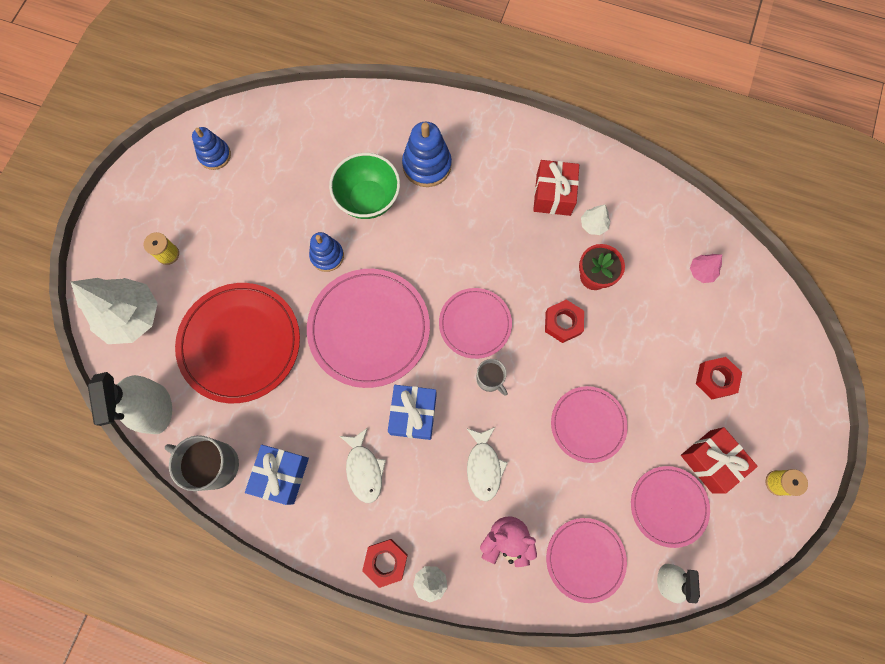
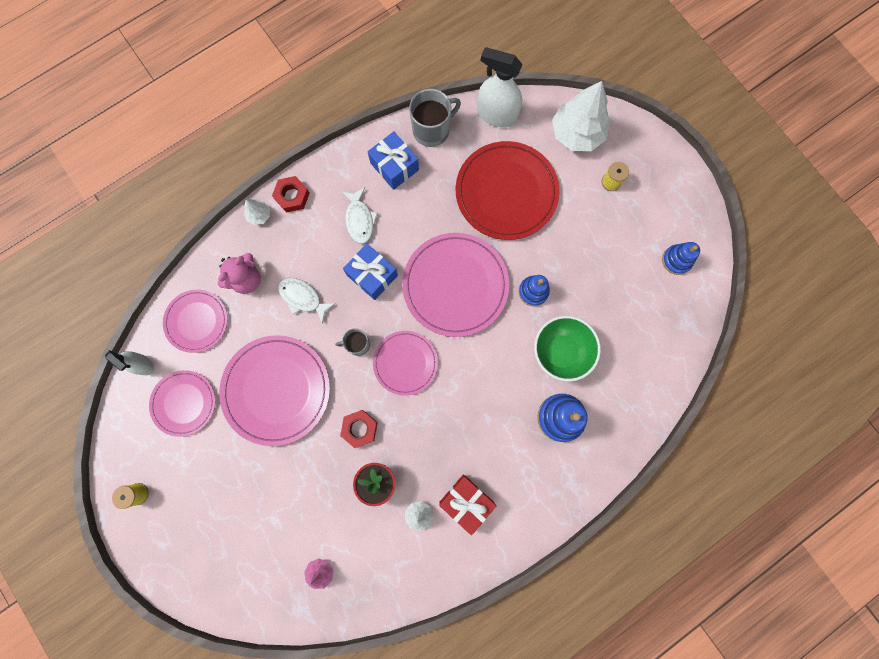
camera: 125 degrees right, 5 degrees up
white fish [340,428,386,503] -> white fish turned 120 degrees counterclockwise [342,187,378,244]
pink plate [551,386,628,463] -> pink plate [219,335,330,446], size x1.67
red gift [681,427,758,493] -> none
red nut [696,357,742,399] -> none

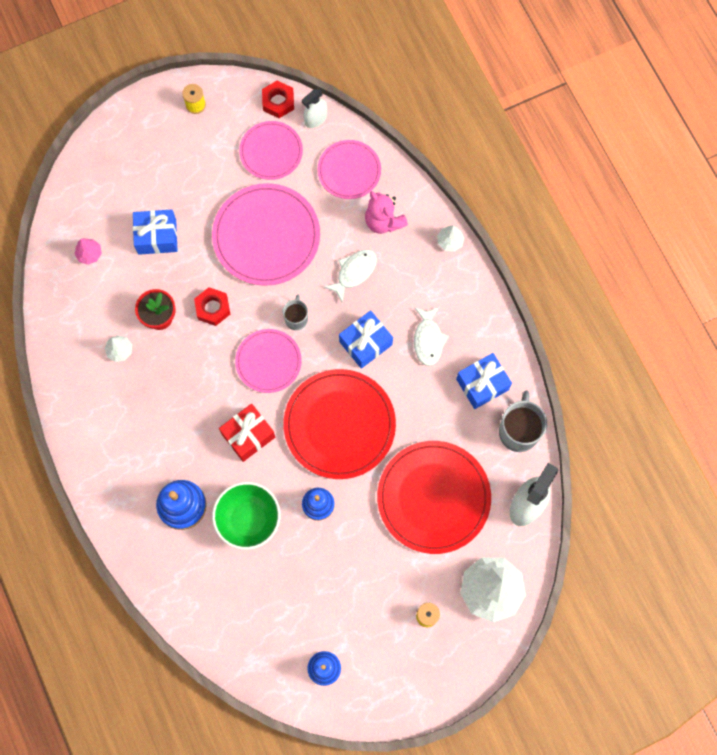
camera: 100 degrees right, 5 degrees down
red nut [272,176,310,213] -> red nut moved to [262,80,294,118]
white fish [342,187,378,244] -> white fish turned 90 degrees counterclockwise [414,307,449,366]
pink plate [402,233,509,337] -> red plate [283,369,396,479]
grey mug [409,89,461,147] -> grey mug turned 150 degrees counterclockwise [499,390,547,452]
red gift [440,474,496,535] -> red gift moved to [219,404,275,462]
none -> blue gift [133,209,177,255]

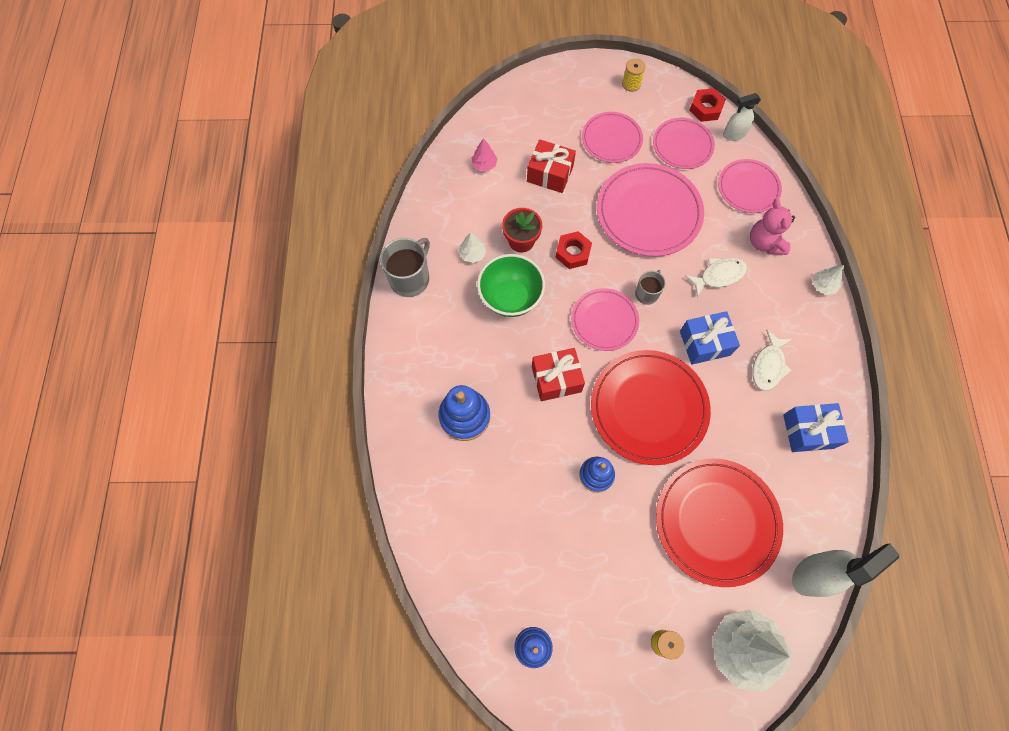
camera: 25 degrees right, 5 degrees down
blue gift [133,209,177,255] -> red gift [527,139,576,193]
green bowl [212,482,281,550] -> green bowl moved to [477,254,545,317]
grey mug [499,390,547,452] -> grey mug moved to [380,238,430,297]
none -> pink plate [582,112,643,163]

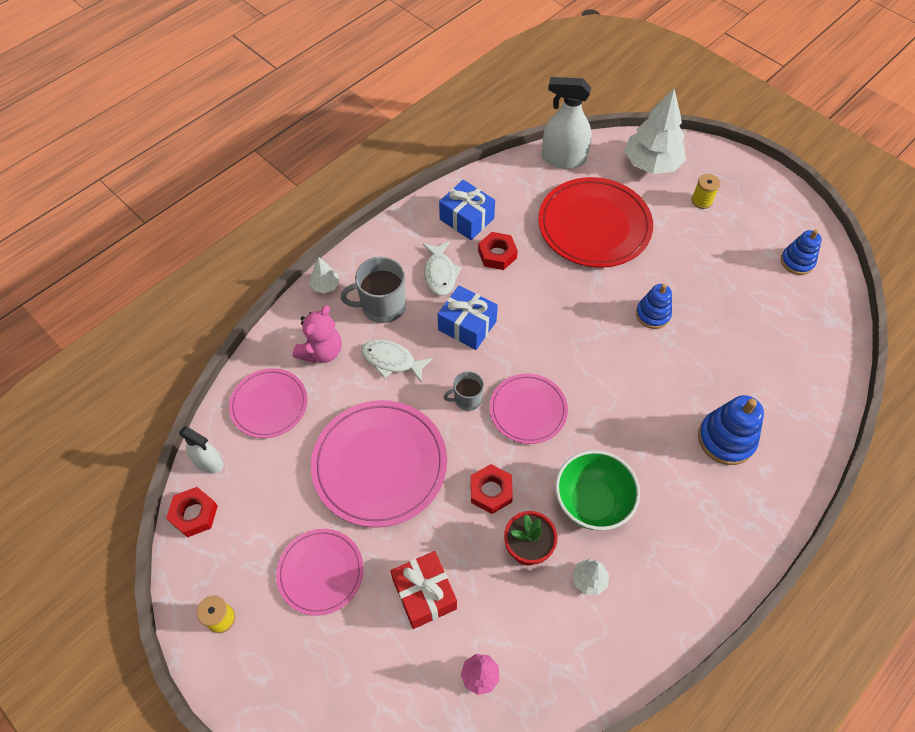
camera: 135 degrees left, 10 degrees down
grey mug [380,238,430,297] -> grey mug moved to [341,257,406,323]
red gift [532,348,585,401] -> none
red plate [591,350,711,465] -> none
pink plate [653,118,715,169] -> none
white fish [752,330,792,391] -> white fish turned 105 degrees clockwise [423,241,462,296]
none -> red nut [478,232,518,270]

